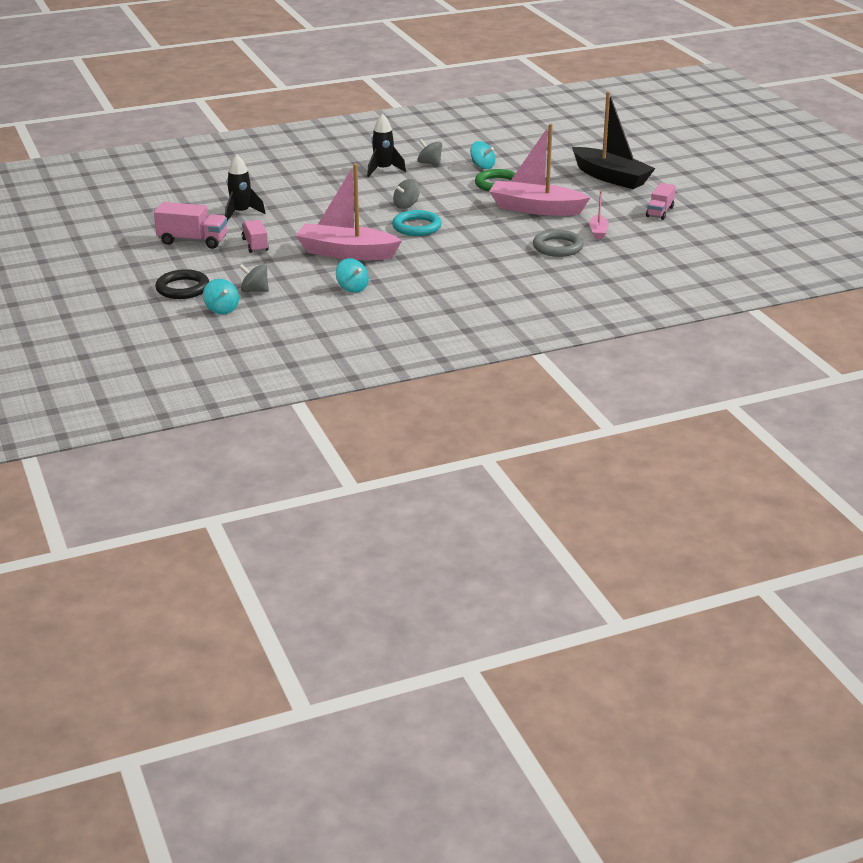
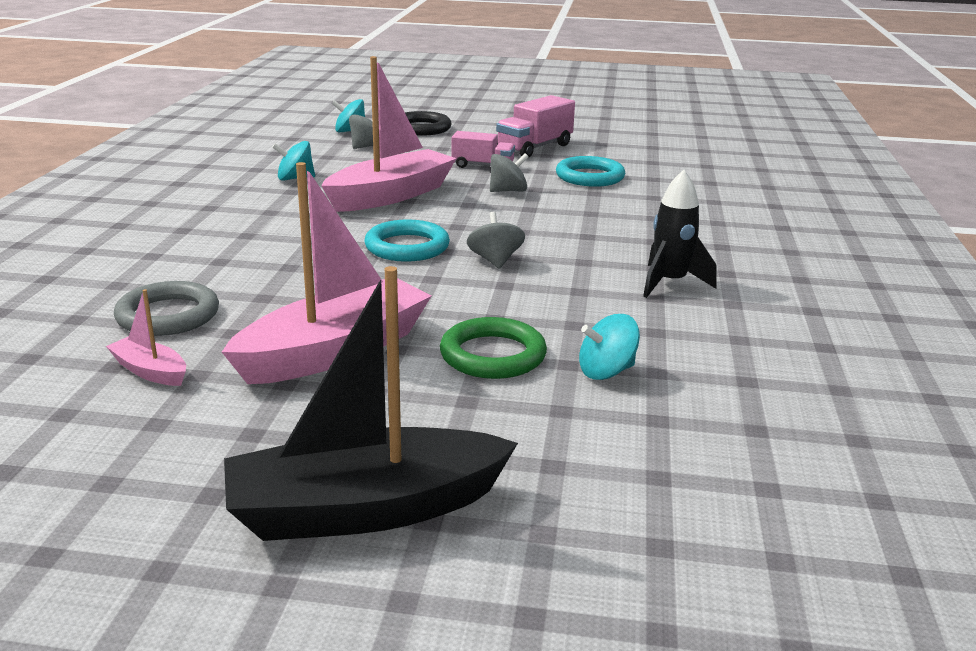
camera: 120 degrees right, 5 degrees down
black rocket [225,154,266,221] -> turquoise ring [556,156,625,187]
grey spinning top [417,139,442,165] -> grey spinning top moved to [490,153,529,192]
pink truck [646,183,676,220] -> none

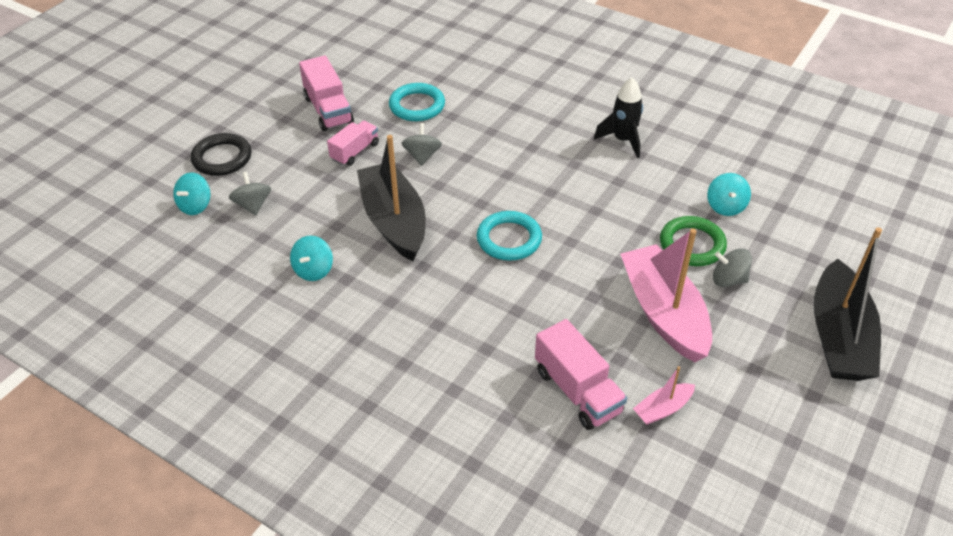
camera: 65 degrees left, 20 degrees up
grey ring [114,281,219,336] -> pink truck [535,319,627,430]
pink boat [321,56,457,212] -> black boat [357,135,426,261]
grey spinning top [467,212,525,269] -> grey spinning top moved to [713,248,752,287]

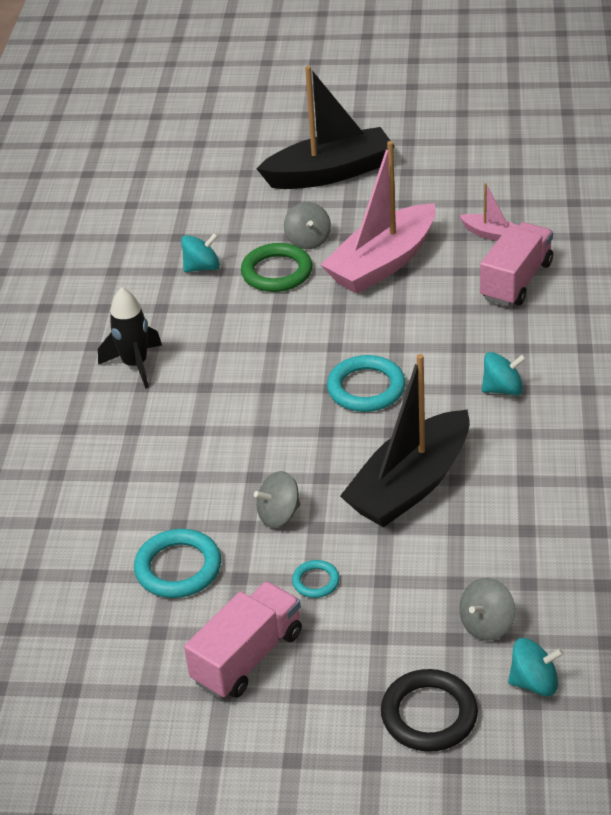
camera: 115 degrees left, 5 degrees down
turquoise spinning top [290,236,333,281] -> turquoise spinning top moved to [482,352,526,395]
pink truck [327,121,379,166] -> turquoise ring [292,560,340,598]

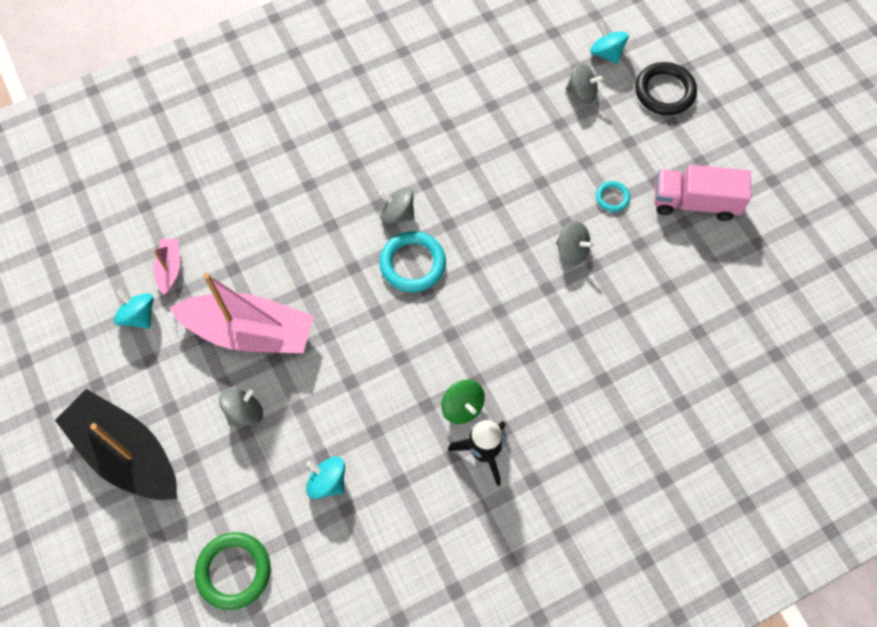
camera: 125 degrees left, 25 degrees up
turquoise ring [134,529,221,598] -> none
green ring [241,243,312,292] -> green ring moved to [195,532,271,610]
black boat [340,354,470,527] -> none
pink truck [480,222,553,306] -> none
turquoise spinning top [482,352,526,395] -> turquoise spinning top moved to [114,289,154,329]
none -> grey spinning top [379,187,414,225]
none -> green spinning top [441,380,485,424]

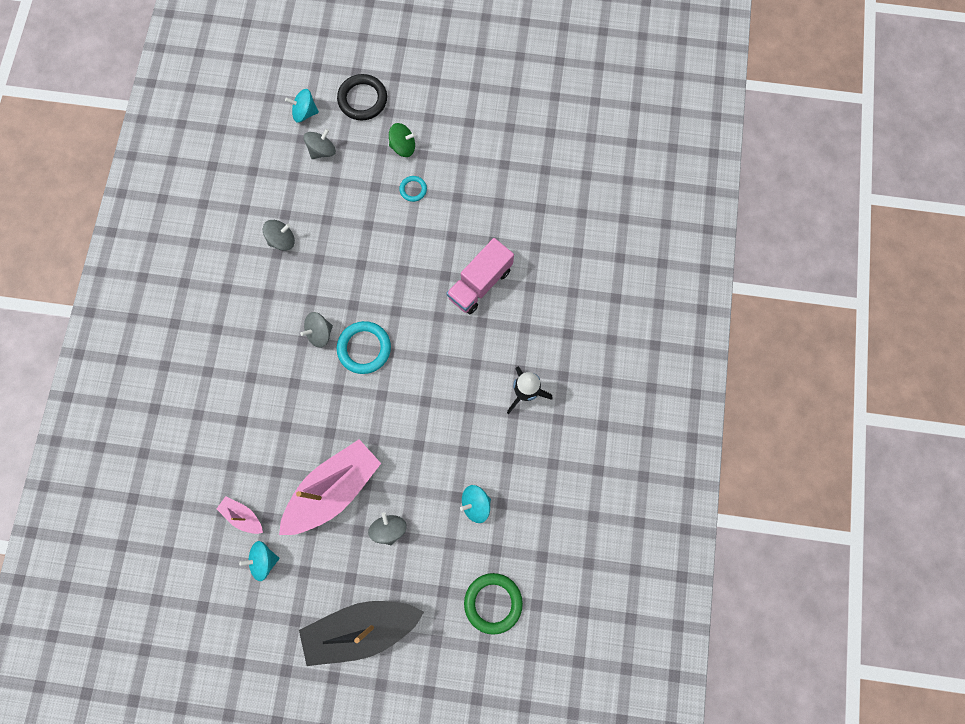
camera: 55 degrees left, 10 degrees up
green spinning top [441,380,485,424] -> green spinning top moved to [389,123,416,157]
grey spinning top [556,221,594,266] -> grey spinning top moved to [263,220,295,251]
pink truck [654,165,751,221] -> pink truck moved to [446,238,514,314]

